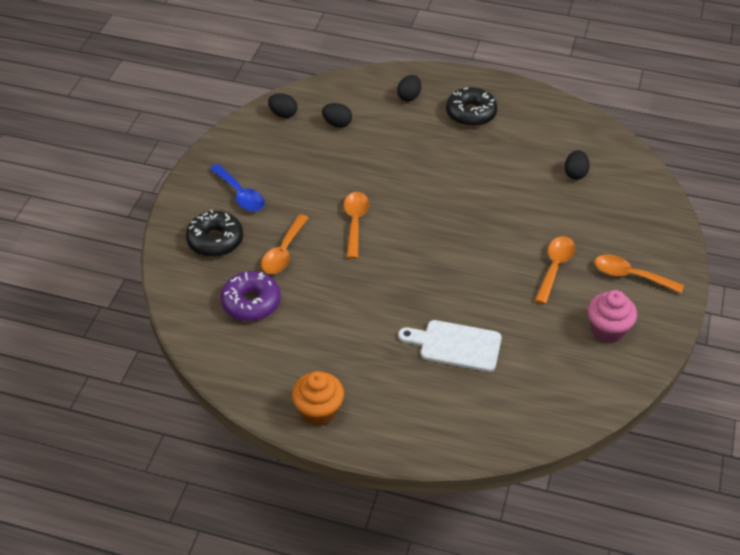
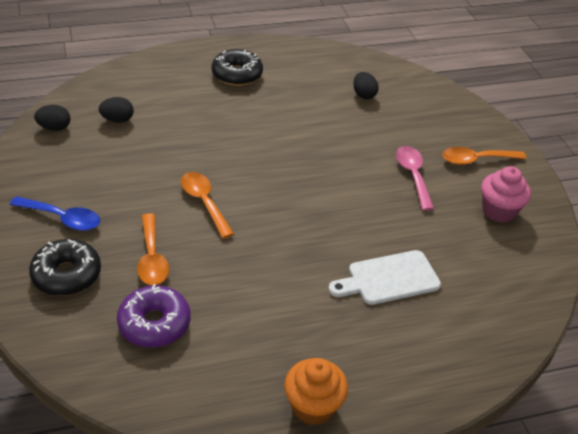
camera: 35 degrees left, 5 degrees down
black egg [397,75,421,102] -> none
orange spoon [535,236,575,304] -> pink spoon [396,146,434,211]

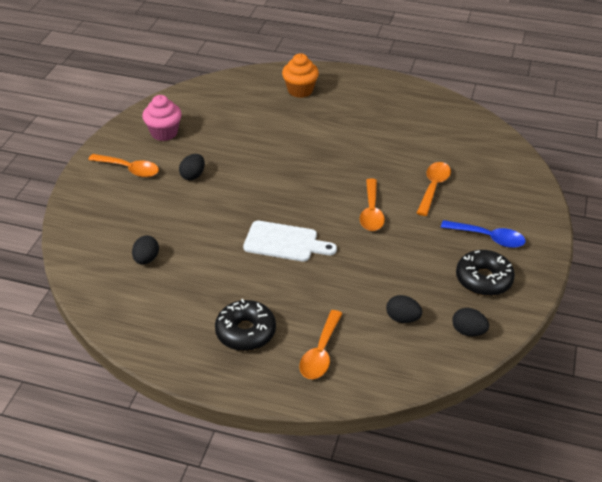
camera: 145 degrees left, 0 degrees up
blue spoon [10,196,100,231] -> blue spoon turned 150 degrees clockwise [441,220,526,248]
black donut [29,239,101,296] -> black donut moved to [456,250,515,296]
purple donut [117,284,191,348] -> none
orange cupcake [284,358,348,425] -> orange cupcake moved to [282,53,319,98]
white cutting board [328,250,441,305] -> white cutting board moved to [243,220,337,262]
pink spoon [396,146,434,211] -> black egg [179,154,205,180]
none -> orange spoon [299,310,343,379]

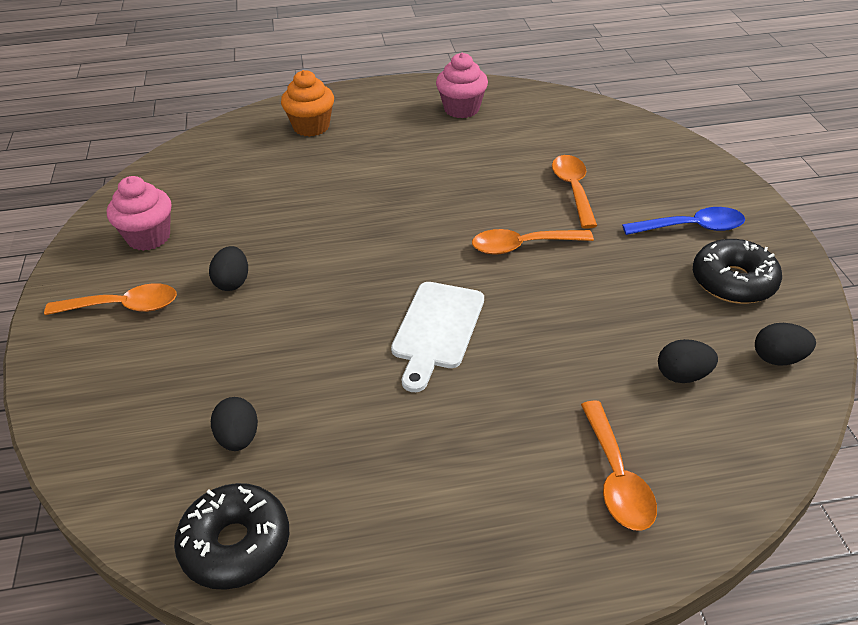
camera: 25 degrees left, 0 degrees up
black donut [215,299,276,351] -> black donut moved to [174,483,289,590]
white cutting board [243,220,337,262] -> white cutting board turned 120 degrees clockwise [391,282,484,392]
orange spoon [360,179,385,231] -> orange spoon turned 105 degrees clockwise [472,229,594,255]
none -> pink cupcake [436,53,488,118]

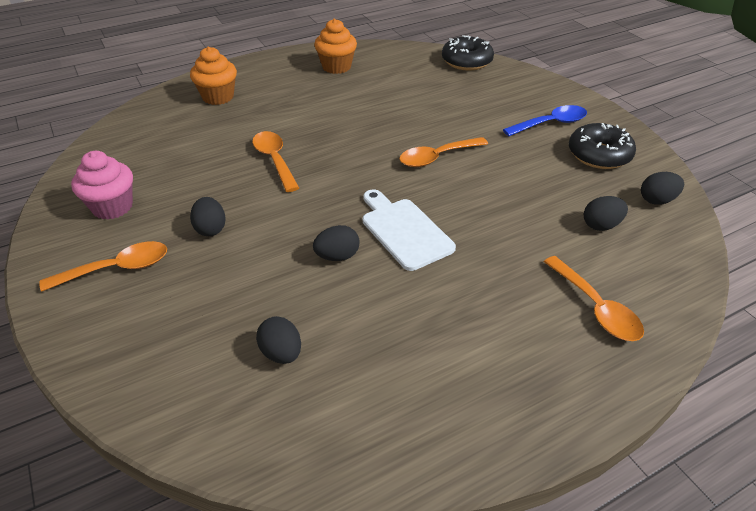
camera: 20 degrees left, 0 degrees up
black donut [174,483,289,590] -> black donut moved to [442,35,494,71]
white cutting board [391,282,484,392] -> white cutting board turned 150 degrees clockwise [363,189,456,271]
pink cupcake [436,53,488,118] -> orange cupcake [314,19,357,74]
orange spoon [552,155,597,229] -> orange spoon moved to [252,131,299,192]
none -> black egg [313,225,360,261]

